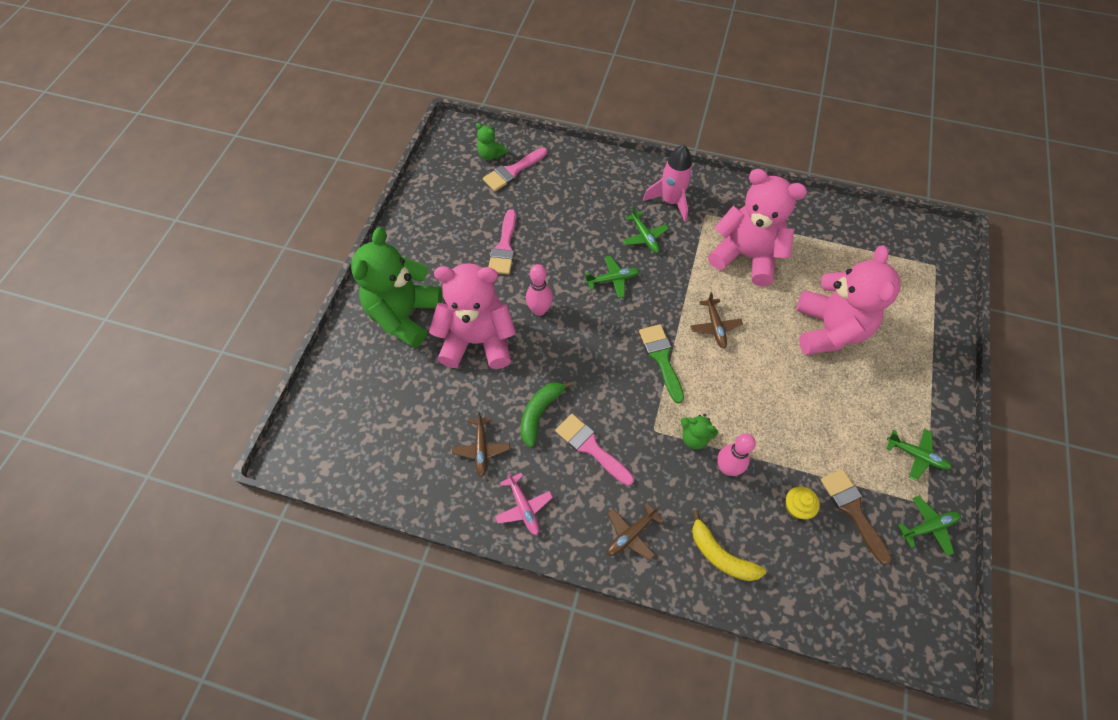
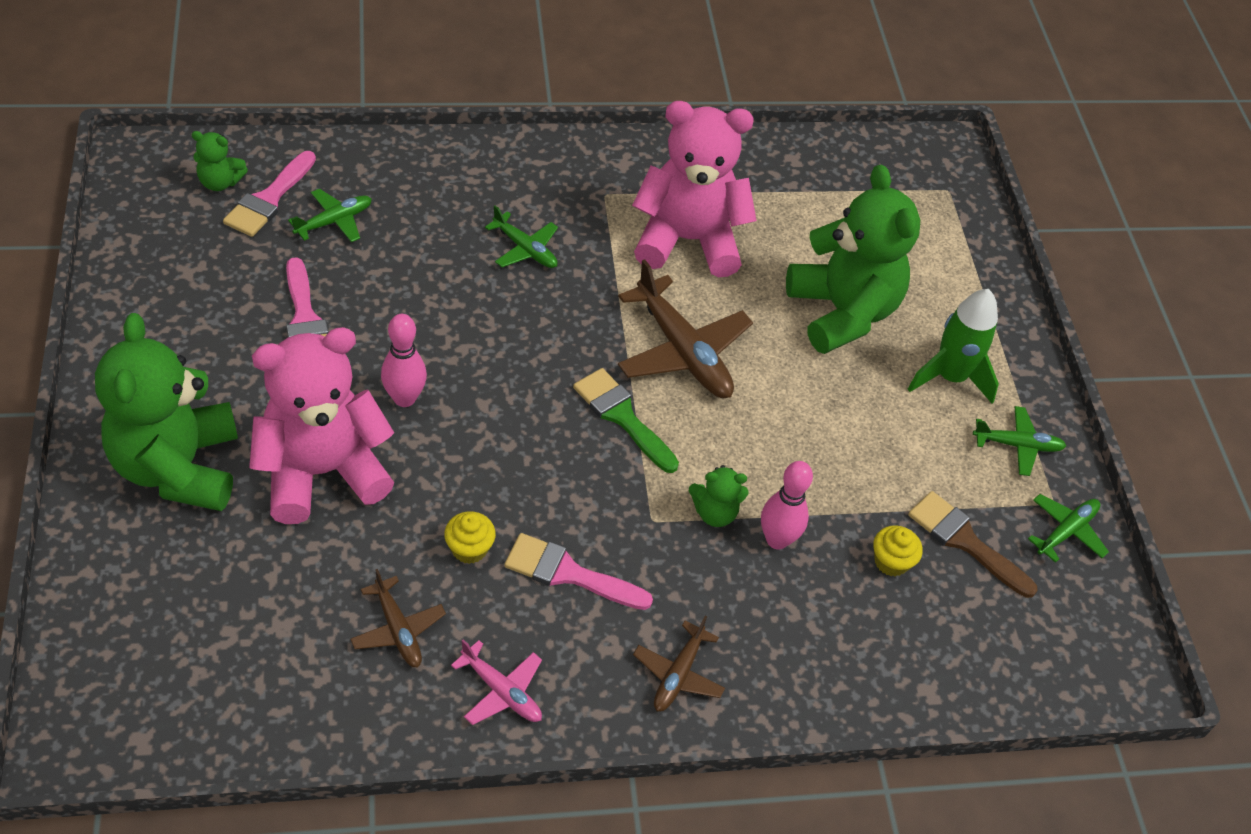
camera: 30 degrees left, 10 degrees down
green banana [521,381,574,448] -> yellow cupcake [444,511,496,564]
green plane [585,256,640,298] -> green plane moved to [288,189,372,242]
pink rocket [643,145,693,222] -> none
brown plane [690,292,743,348] -> brown plane [618,259,753,398], size x1.80
yellow banana [692,510,766,581] -> none
pink teddy bear [796,246,900,355] -> green teddy bear [786,164,920,354]
none -> green rocket [908,289,999,404]

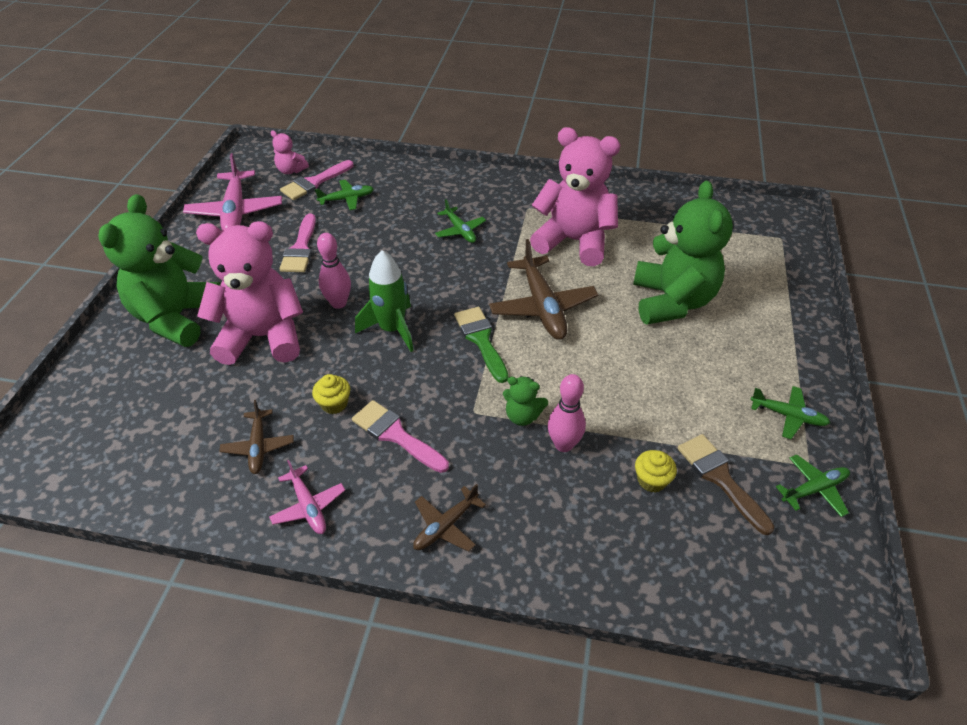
camera: 25 degrees right, 5 degrees down
green teddy bear [191,131,248,191] -> pink teddy bear [270,131,309,174]
green rocket [908,289,999,404] -> green rocket moved to [355,250,414,352]
none -> pink plane [183,153,282,230]

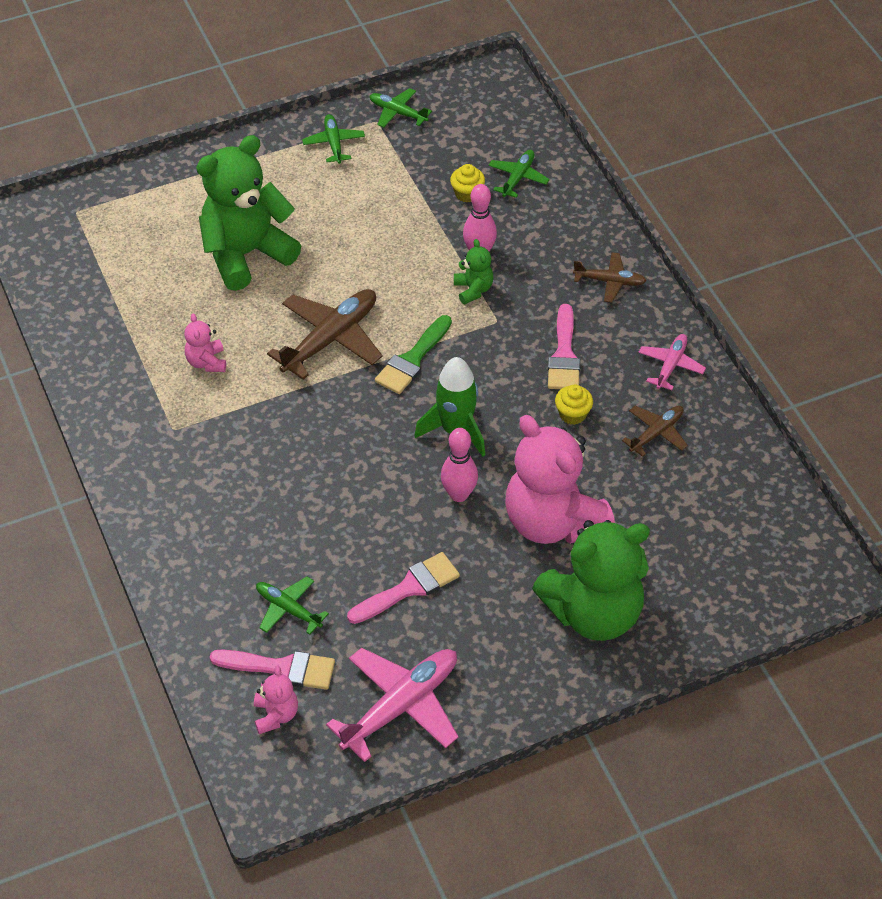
camera: 125 degrees left, 5 degrees up
green plane [435,199,486,243] -> green plane moved to [488,150,550,198]
pink teddy bear [530,127,621,266] -> pink teddy bear [185,313,226,372], size x0.43
brown brush [678,434,774,535] -> none

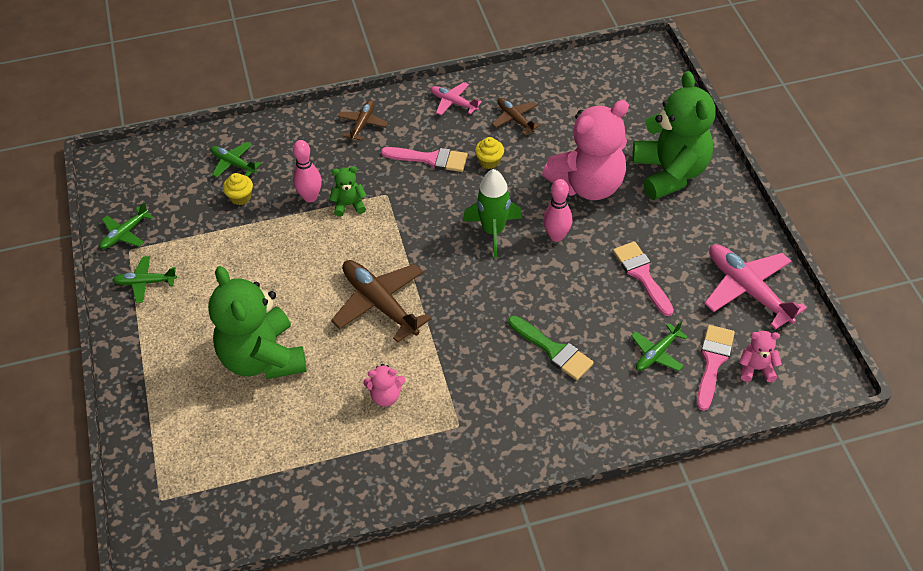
camera: 80 degrees left, 0 degrees up
green brush [375,315,452,394] -> green brush moved to [508,316,594,380]

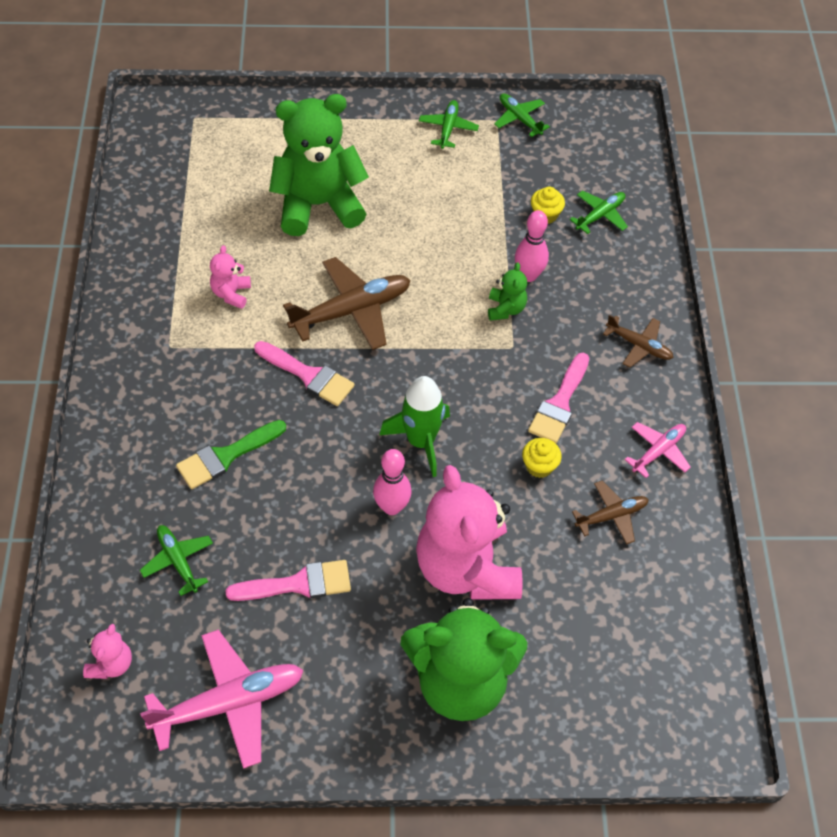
camera: 100 degrees right, 5 degrees up
pink brush [697,325,735,411] -> pink brush moved to [254,341,355,406]

